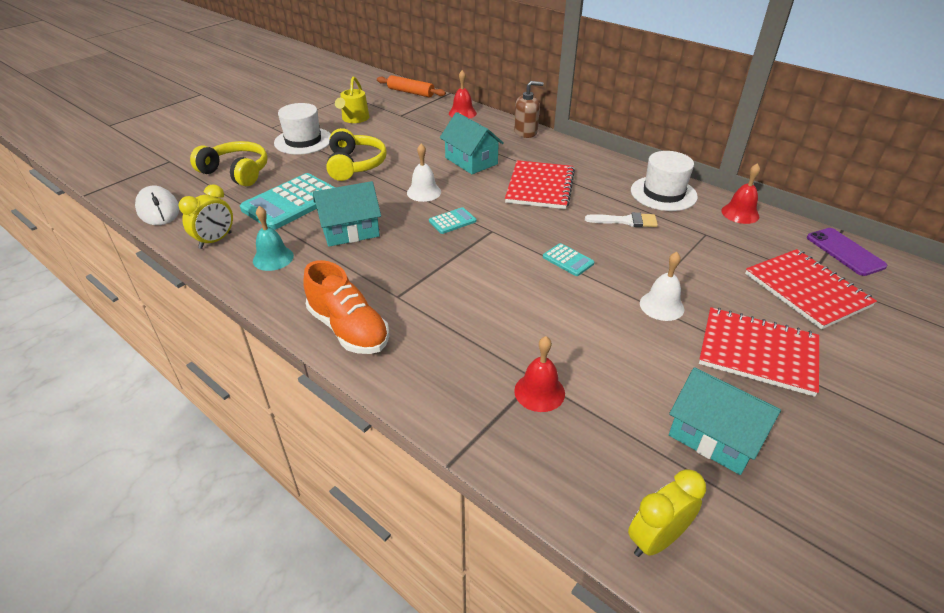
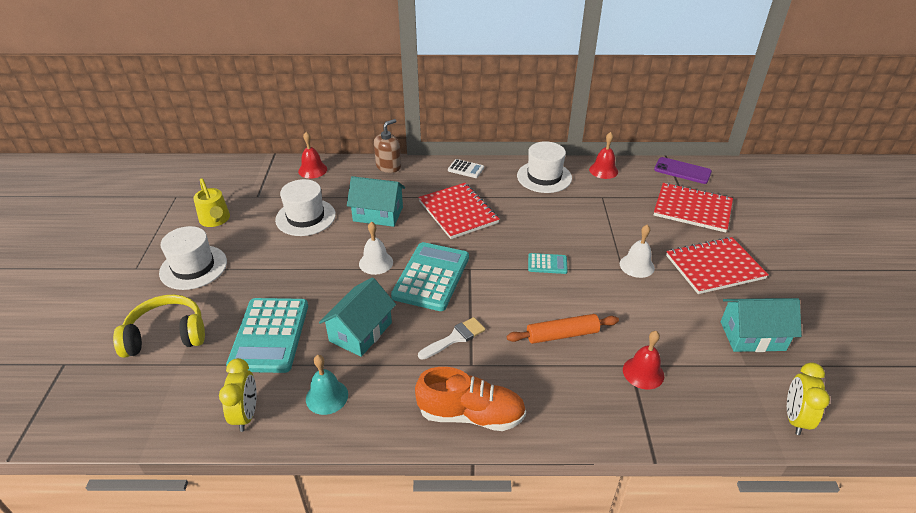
camera: 40 degrees left, 0 degrees up
white mouse [135,186,179,225] -> none
yellow headphones [326,128,387,181] -> none
orange rolling pin [377,75,446,97] -> orange rolling pin moved to [507,314,619,344]
turquoise calculator [429,207,476,234] -> turquoise calculator [391,242,469,311], size x2.14
white brush [585,212,658,227] -> white brush moved to [418,317,485,360]
none -> white hat [275,179,336,236]
none -> white calculator [448,159,484,178]

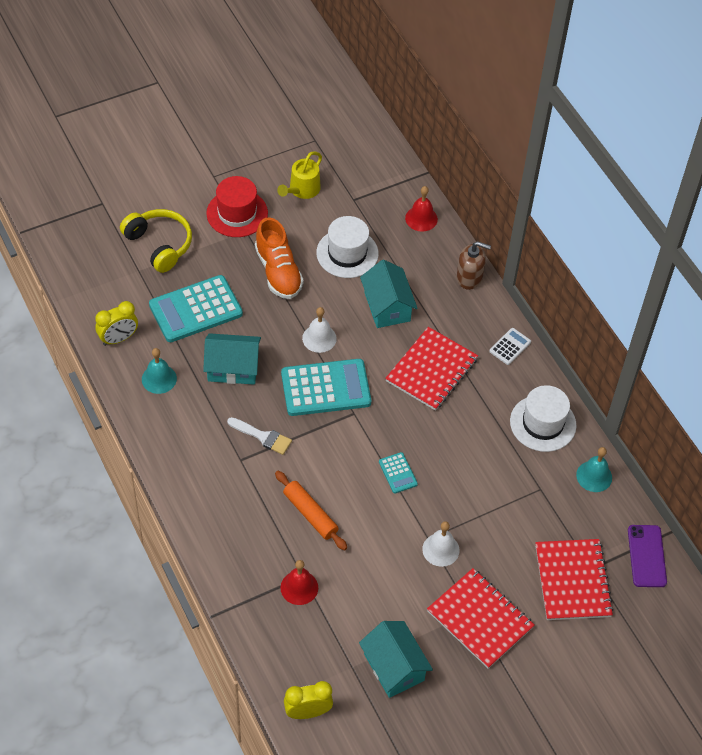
camera: 60 degrees right, 15 degrees up
white hat [159,226,227,290] -> red hat [206,176,268,237]
orange shoe [415,367,526,431] -> orange shoe moved to [255,217,304,299]
white calculator [448,159,484,178] -> white calculator turned 135 degrees counterclockwise [489,328,531,365]
red bell [589,132,618,179] -> turquoise bell [576,447,612,492]

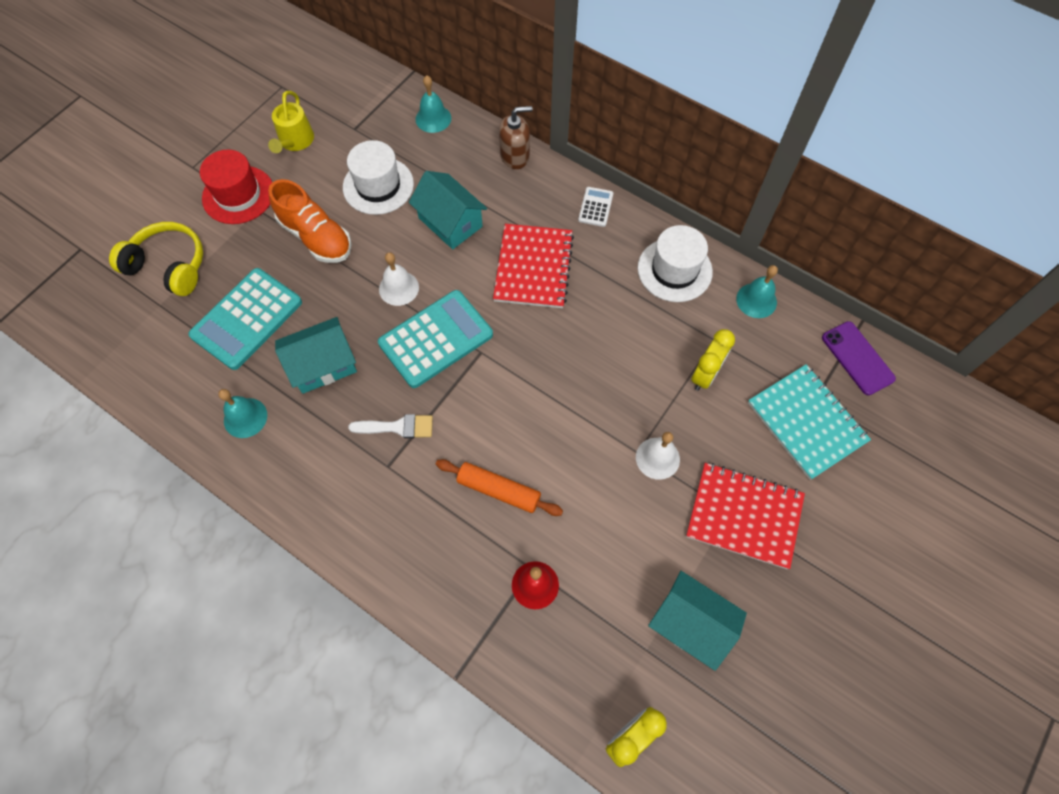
camera: 25 degrees left, 10 degrees up
yellow clock [95,301,138,346] -> yellow clock moved to [691,329,735,391]
turquoise calculator [379,452,418,493] -> none
red bell [405,186,438,232] -> turquoise bell [415,75,451,133]
red notebook [535,539,614,620] -> turquoise notebook [748,364,871,480]

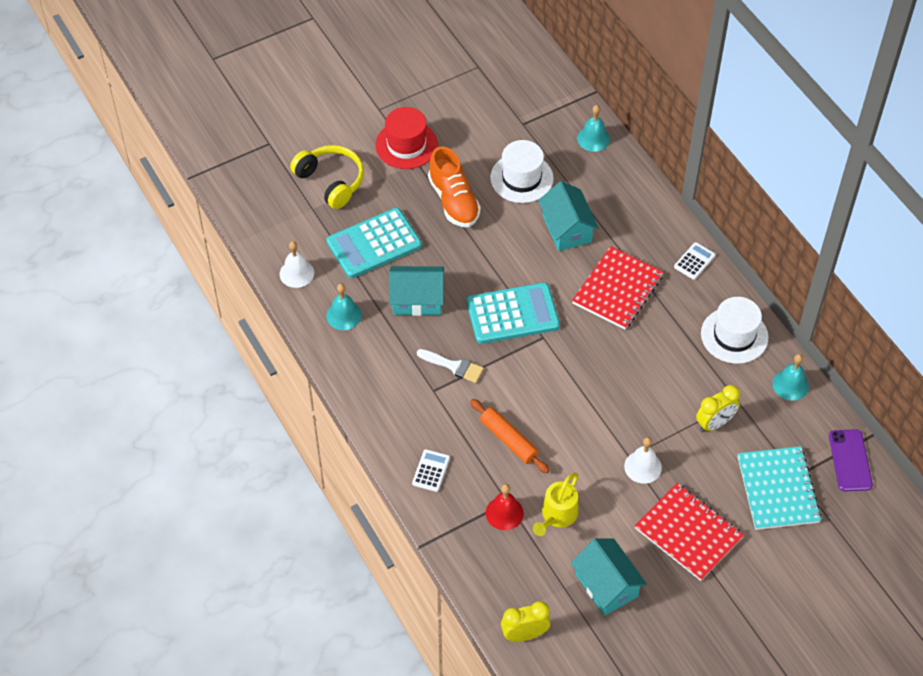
camera: 25 degrees right, 10 degrees down
yellow watering can [268,91,314,153] -> yellow watering can moved to [533,473,579,536]
white bell [379,252,419,306] -> white bell moved to [280,241,314,288]
brown soap dispenser [499,106,532,169] -> none
none -> white calculator [412,449,450,492]

